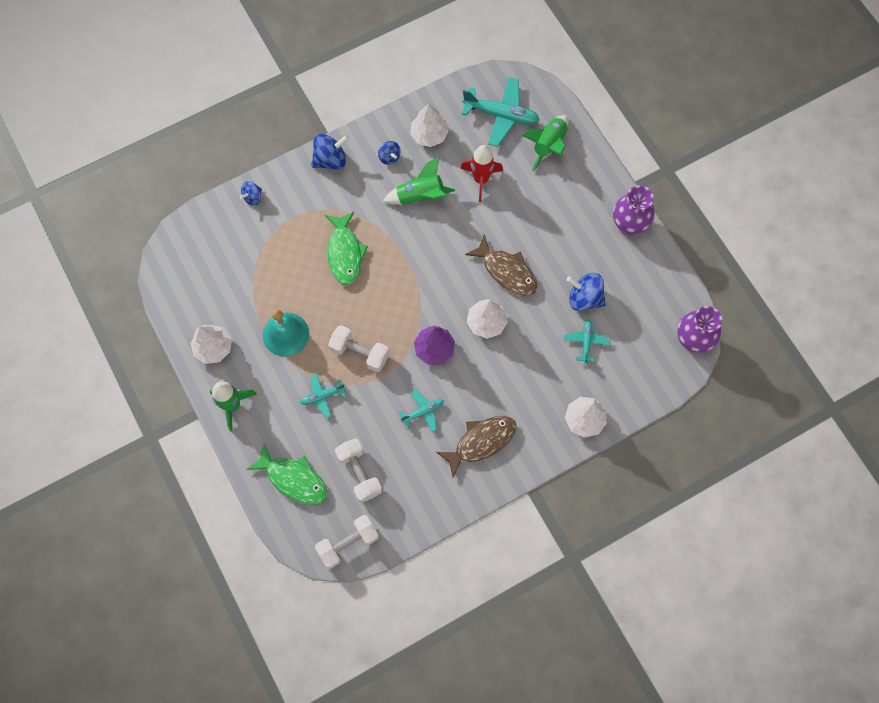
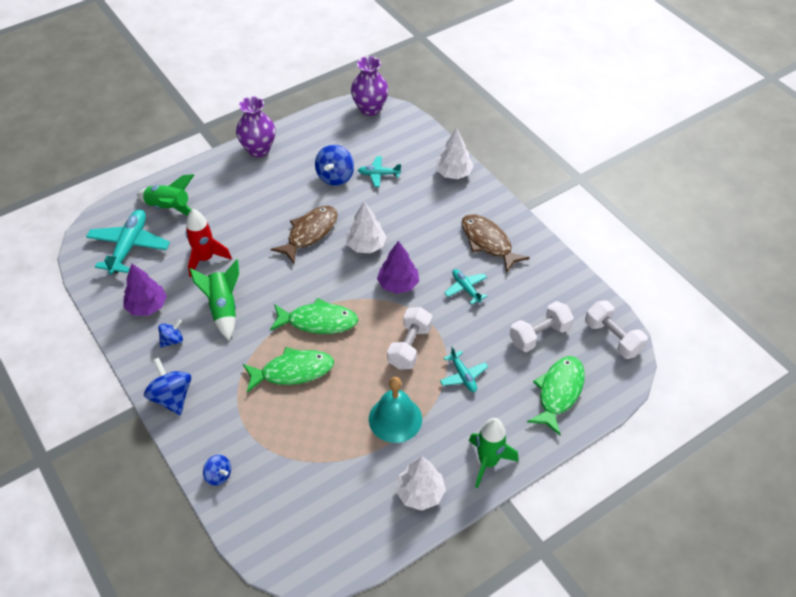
camera: 95 degrees left, 20 degrees down
white tree [410,103,449,147] -> purple tree [123,264,167,316]
none -> green fish [270,298,358,334]

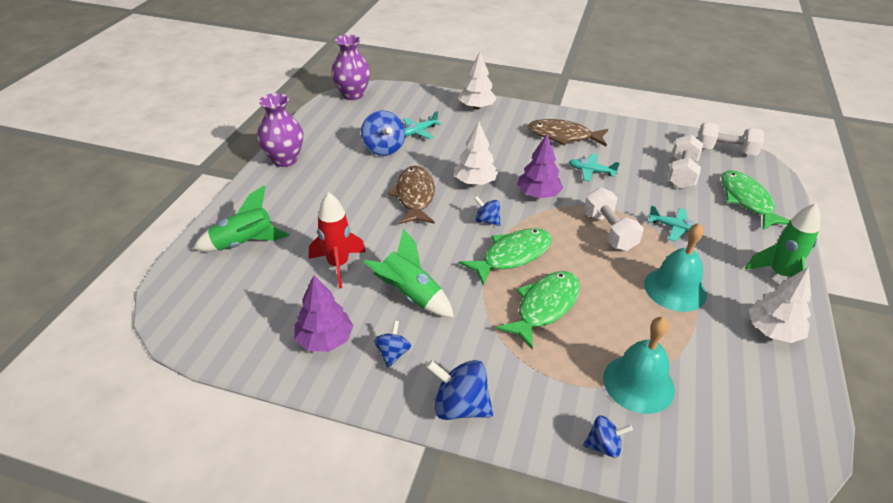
camera: 40 degrees left, 10 degrees down
turquoise plane [86,209,170,275] -> none
none -> blue spinning top [474,196,501,226]
none -> turquoise bell [603,317,675,414]

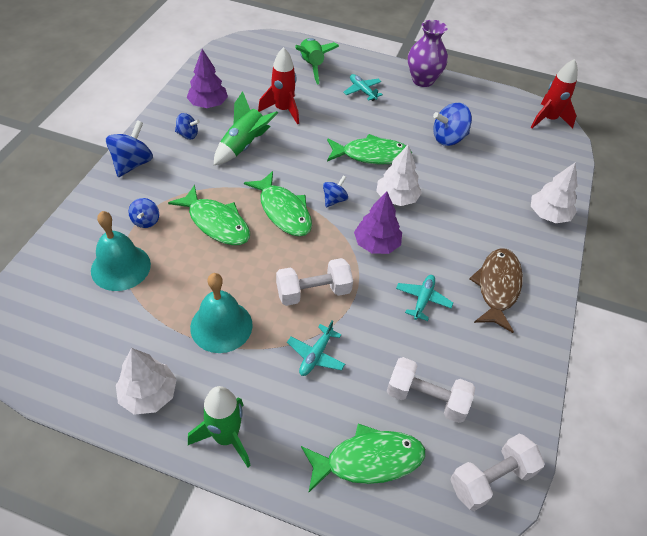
camera: 90 degrees right, 10 degrees up
purple vase [331,35,370,100] -> red rocket [531,59,578,128]
brown fish [388,166,435,224] -> green fish [327,134,412,164]
turquoise plane [403,111,442,139] -> turquoise plane moved to [343,74,383,101]
blue spinning top [583,415,633,458] -> blue spinning top moved to [128,198,159,228]
white dumbbell [698,122,764,156] -> white dumbbell turned 45 degrees clockwise [450,434,545,511]

